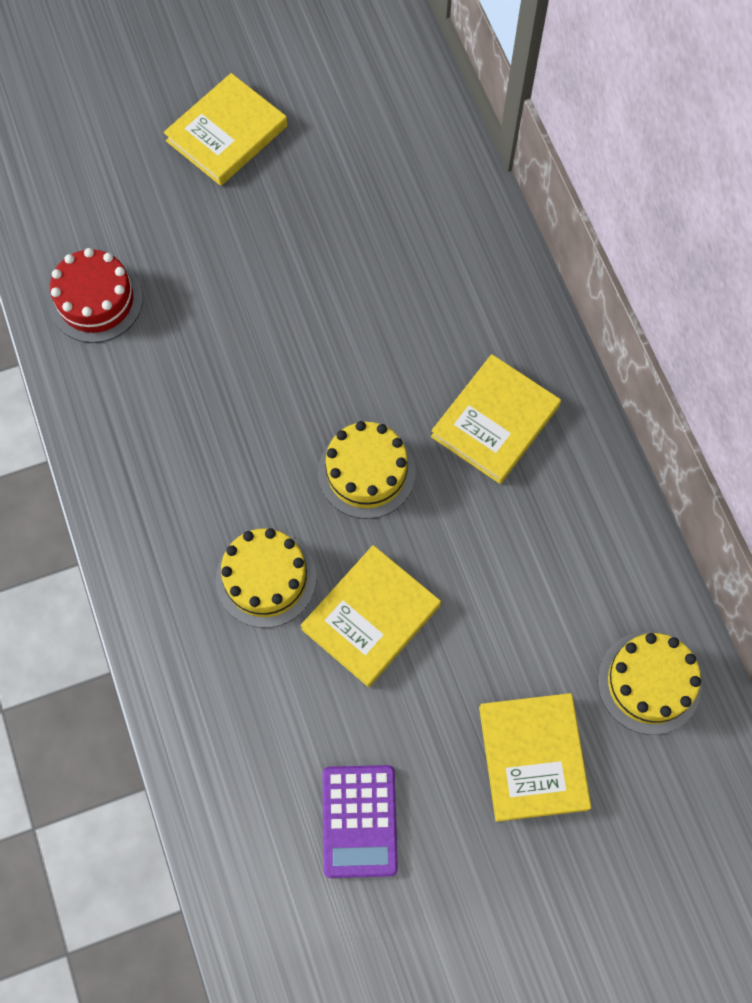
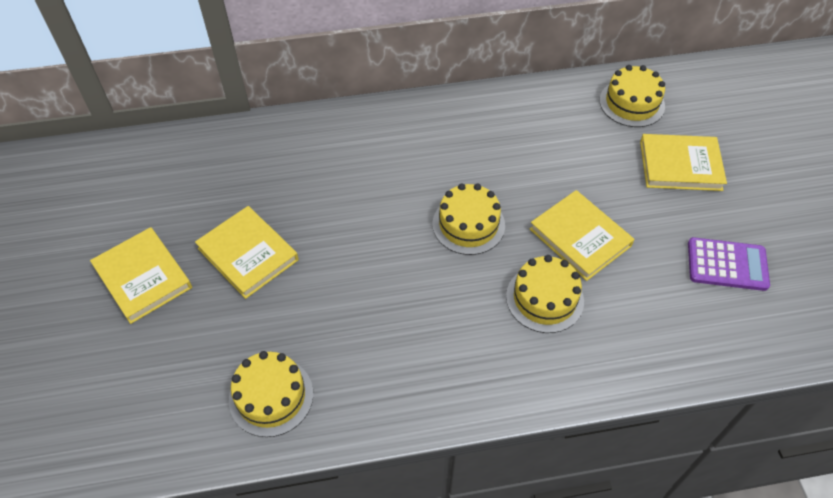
camera: 80 degrees left, 15 degrees down
red cake [49,248,143,343] -> yellow cake [229,351,313,437]
yellow book [431,354,561,484] -> yellow book moved to [195,206,299,299]

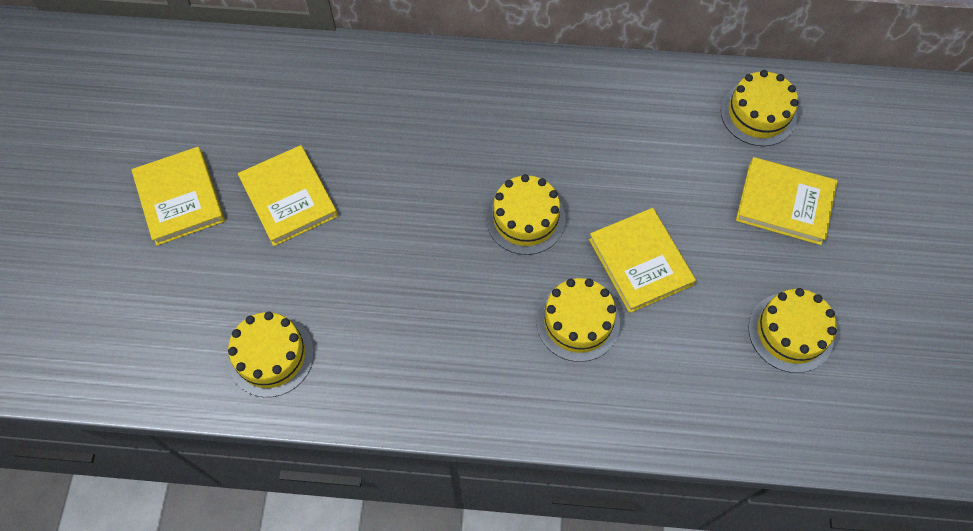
camera: 15 degrees right, 10 degrees up
purple calculator [688,237,770,291] -> yellow cake [748,288,837,373]

